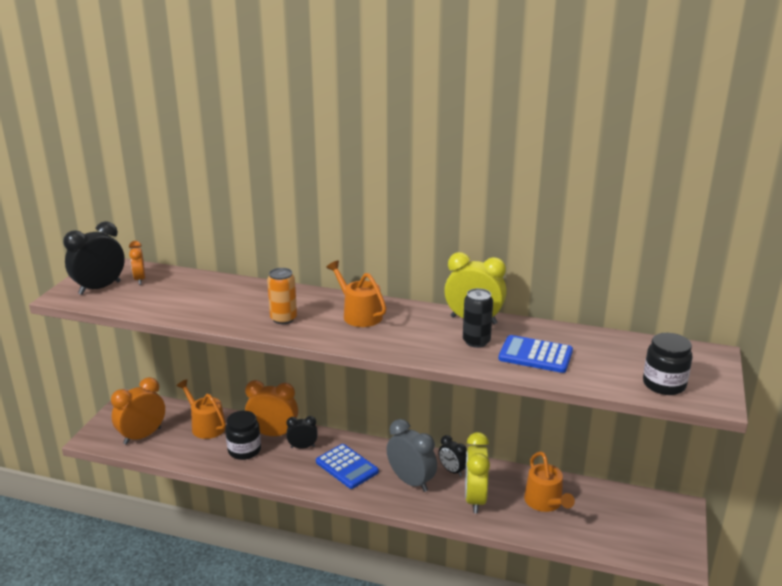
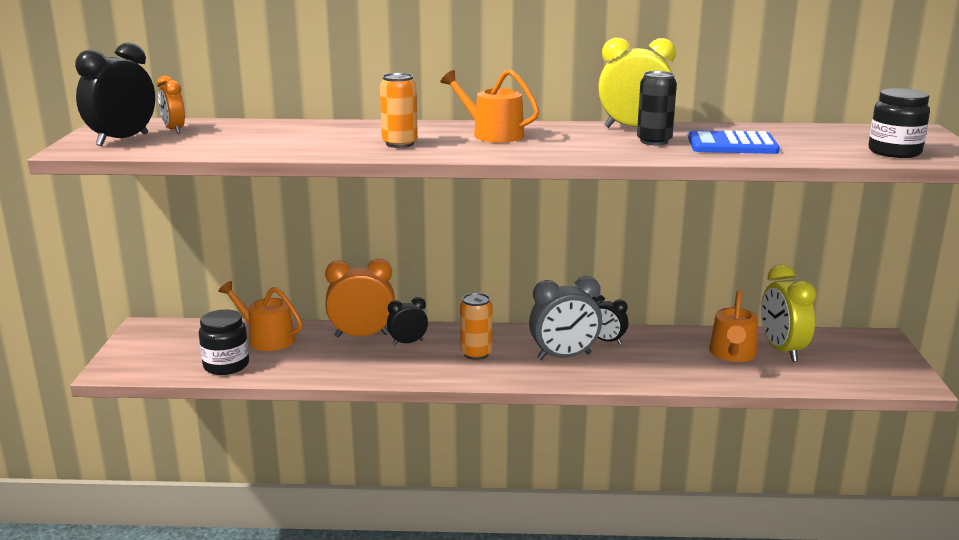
camera: 15 degrees left, 5 degrees down
orange clock [111,377,165,445] -> none
black jar [225,411,261,460] -> black jar moved to [199,309,249,375]
blue calculator [316,444,379,489] -> orange can [460,293,492,360]
grey clock [387,419,437,492] -> grey clock turned 135 degrees clockwise [529,276,602,360]
yellow clock [465,432,490,513] -> yellow clock moved to [761,265,816,362]
orange watering can [524,451,575,512] -> orange watering can turned 45 degrees clockwise [709,289,758,362]

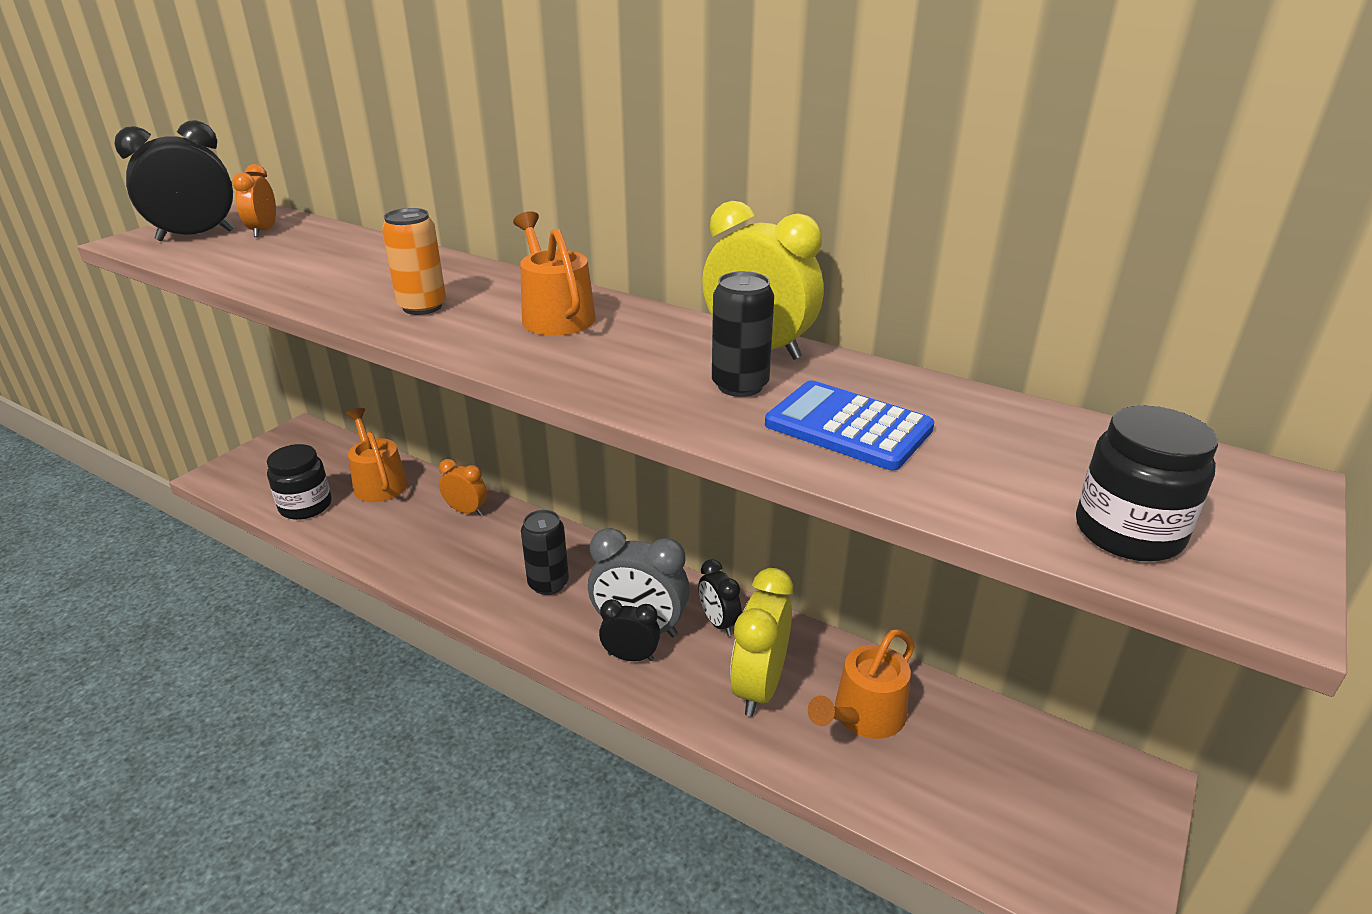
camera: 30 degrees right, 10 degrees up
orange clock [325,259,395,337] -> orange clock [439,459,487,516], size x0.58
black clock [387,297,428,345] -> black clock moved to [599,599,660,661]
orange can [460,293,492,360] -> black can [521,510,569,595]
yellow clock [761,265,816,362] -> yellow clock moved to [730,568,793,717]

